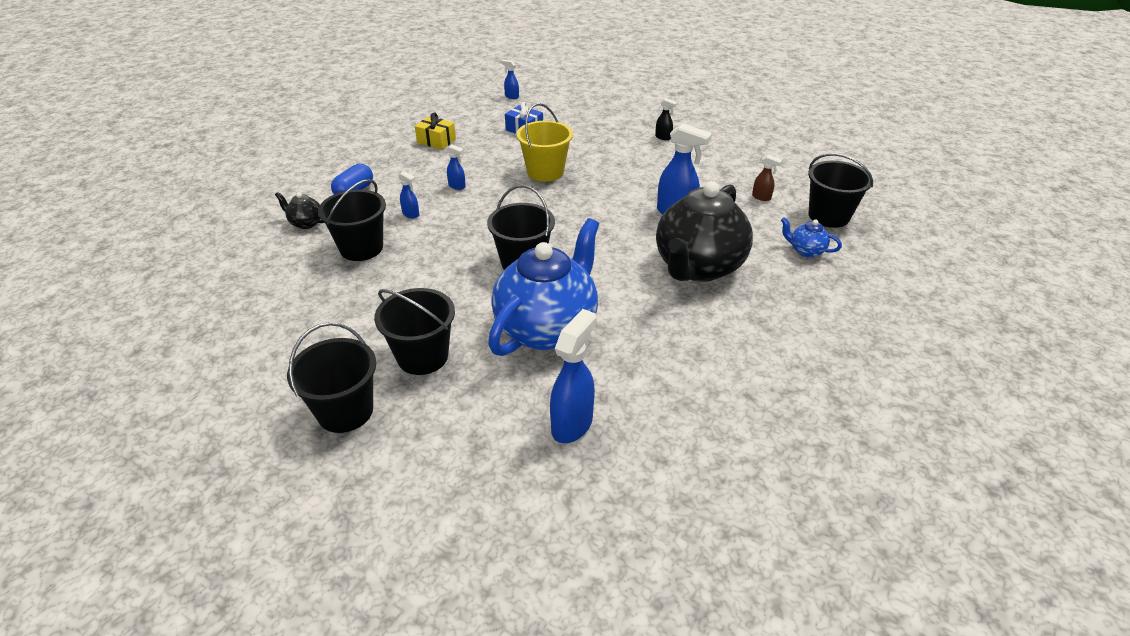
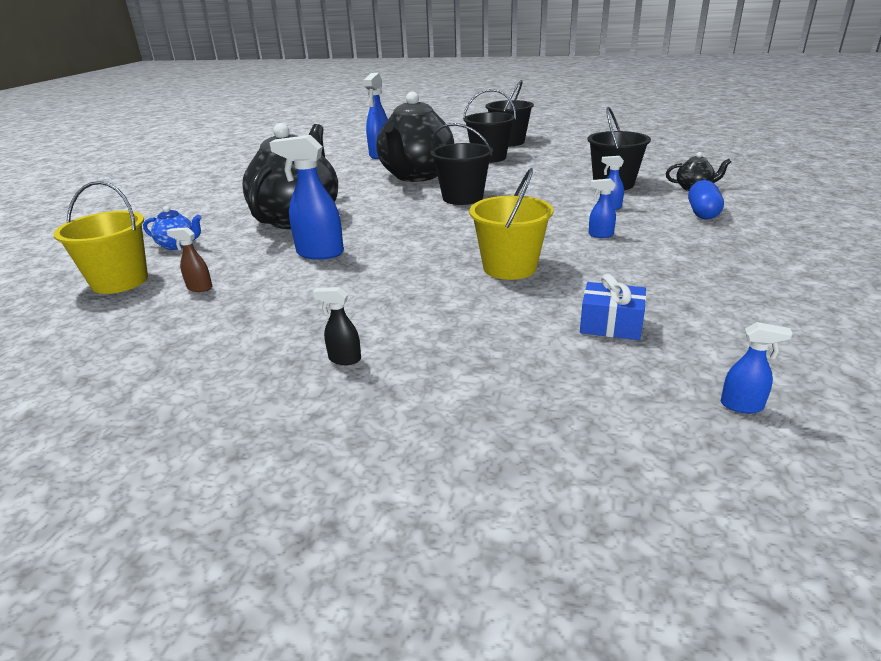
camera: 165 degrees right, 10 degrees down
yellow gift [415,112,456,150] -> none
blue teapot [488,218,599,356] -> black teapot [376,92,454,182]
black bucket [808,153,873,228] -> yellow bucket [53,181,148,294]

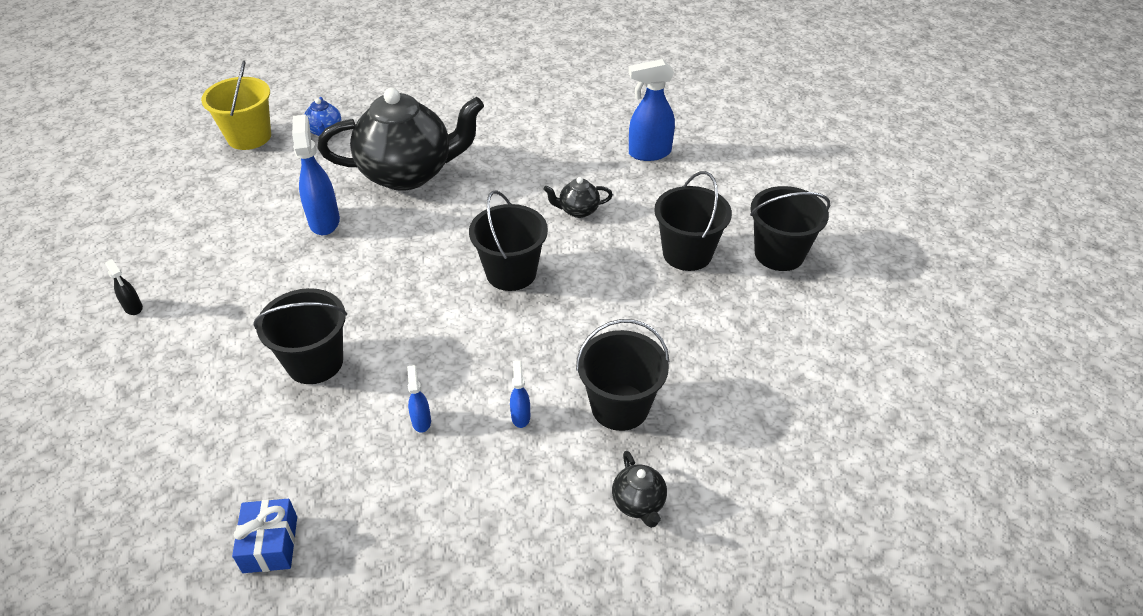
camera: 65 degrees right, 15 degrees up
brown spray bottle [167,227,212,292] -> none
black spray bottle [313,287,361,365] -> black spray bottle turned 150 degrees clockwise [105,259,143,315]
black teapot [376,92,454,182] -> black teapot [543,177,613,218], size x0.40
yellow bucket [469,168,554,280] -> black bucket [253,288,347,384]
blue gift [580,274,646,340] -> blue gift moved to [232,499,297,573]
blue capsule [688,180,724,219] -> none
blue spray bottle [721,322,793,413] -> none

